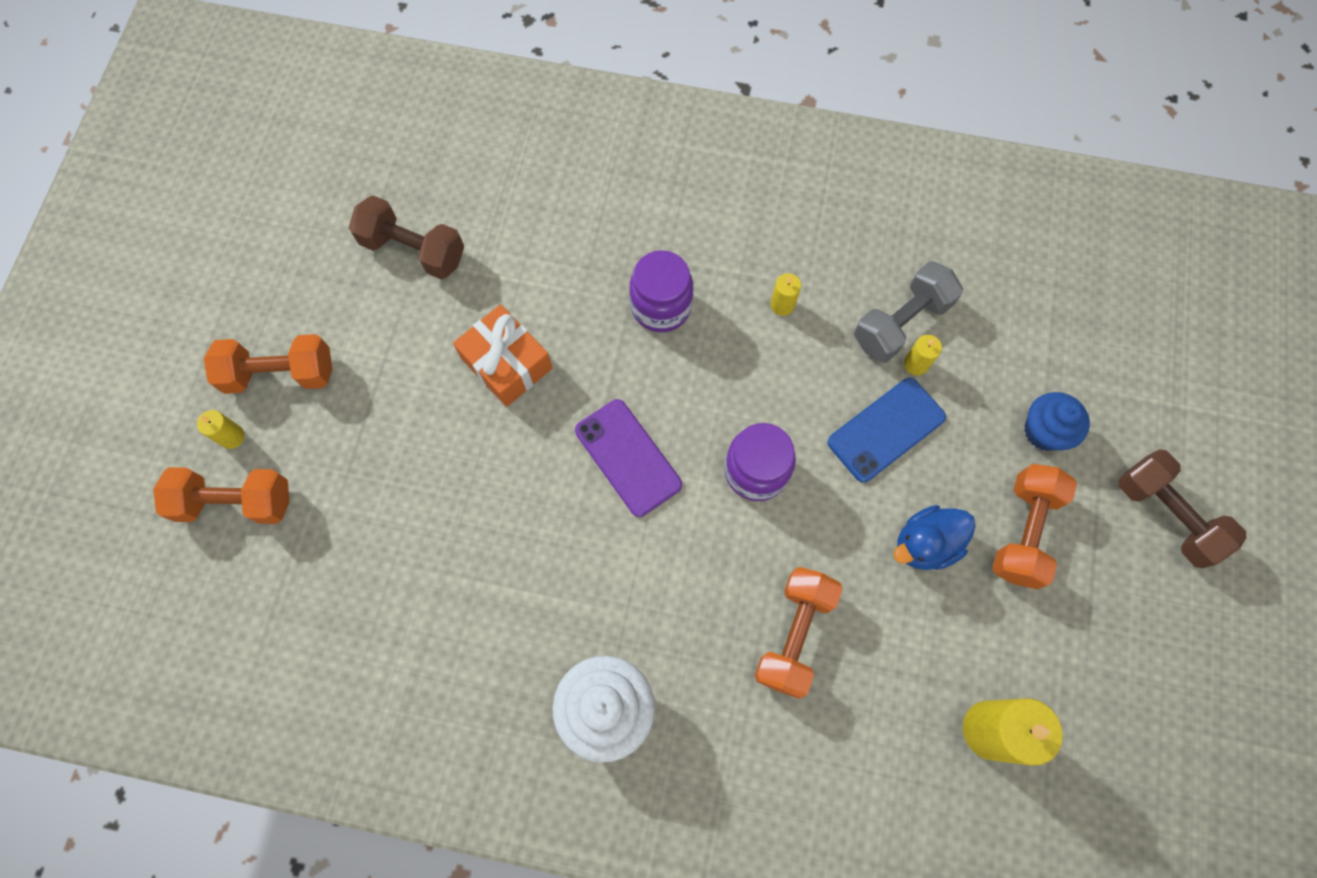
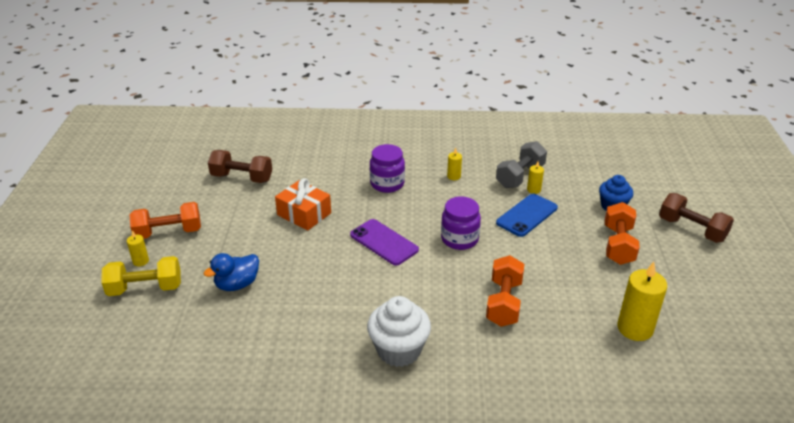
camera: 10 degrees left, 35 degrees down
orange dumbbell [153,467,289,524] -> yellow dumbbell [102,256,181,296]
blue duck [894,505,976,570] -> blue duck moved to [204,253,259,291]

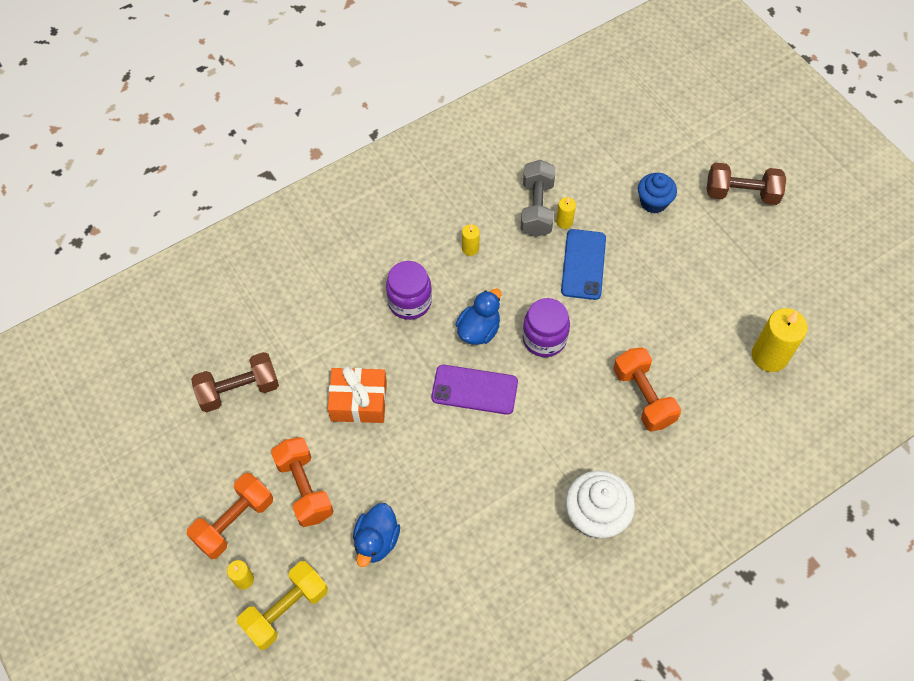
camera: 35 degrees left, 25 degrees up
orange dumbbell [605,202,640,265] -> orange dumbbell moved to [271,437,333,527]
none -> blue duck [456,289,501,345]

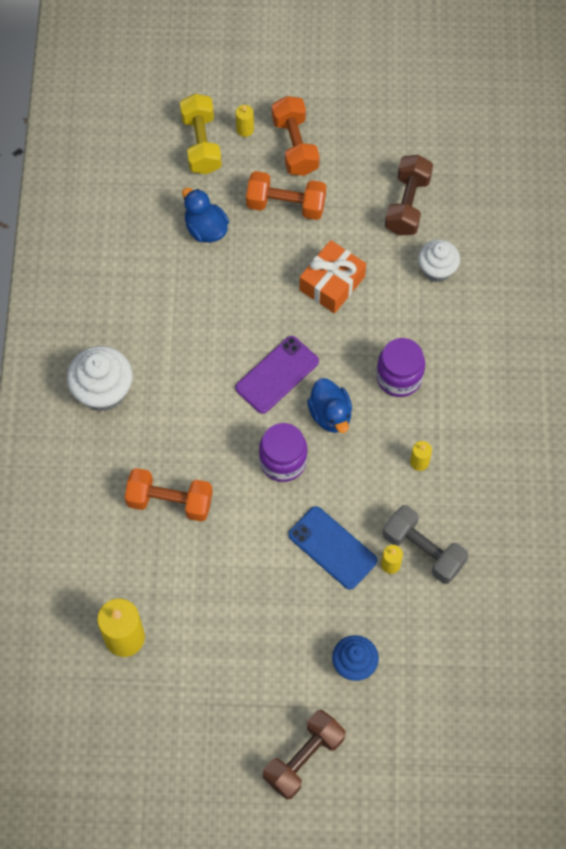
camera: 125 degrees right, 5 degrees up
none -> white cupcake [418,239,460,282]

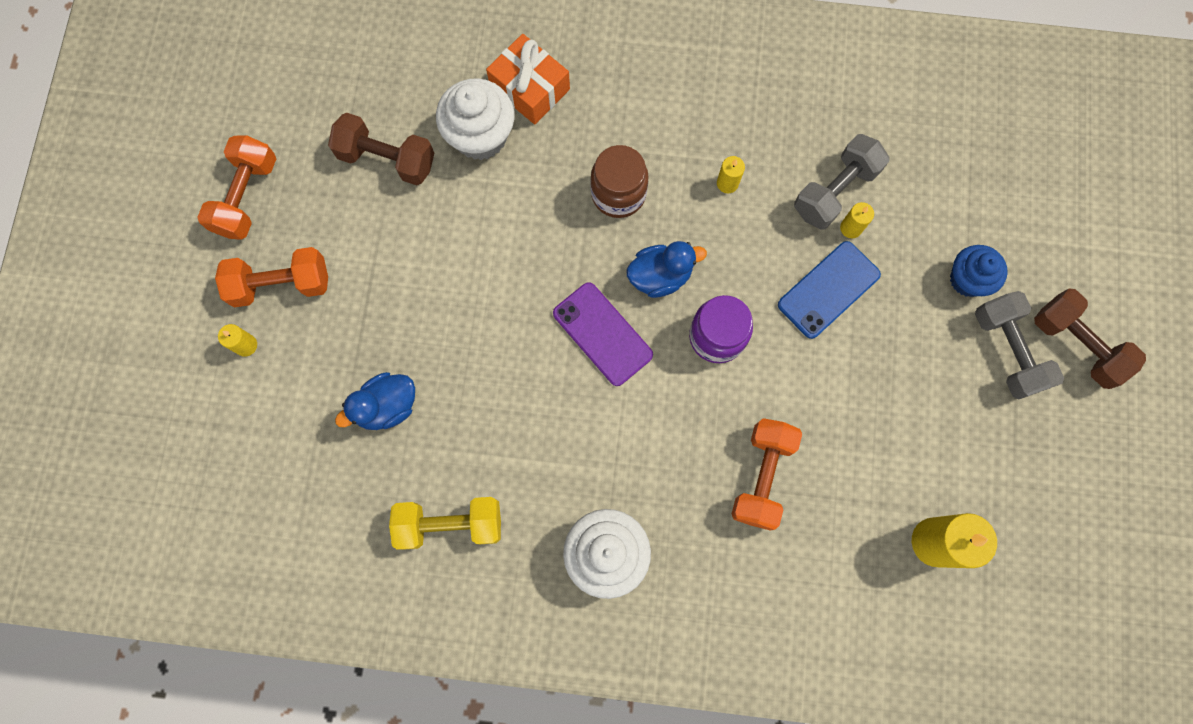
camera: 85 degrees left, 10 degrees up
yellow dumbbell [180,94,222,174] -> yellow dumbbell moved to [389,497,501,550]
orange dumbbell [246,171,326,220] -> orange dumbbell moved to [197,135,276,240]
orange gift [299,240,366,313] -> orange gift moved to [486,34,570,125]
purple jar [377,338,425,397] -> brown jar [590,145,649,218]
white cupcake [418,239,460,282] -> white cupcake [436,78,515,160], size x1.50
none -> grey dumbbell [975,291,1064,400]

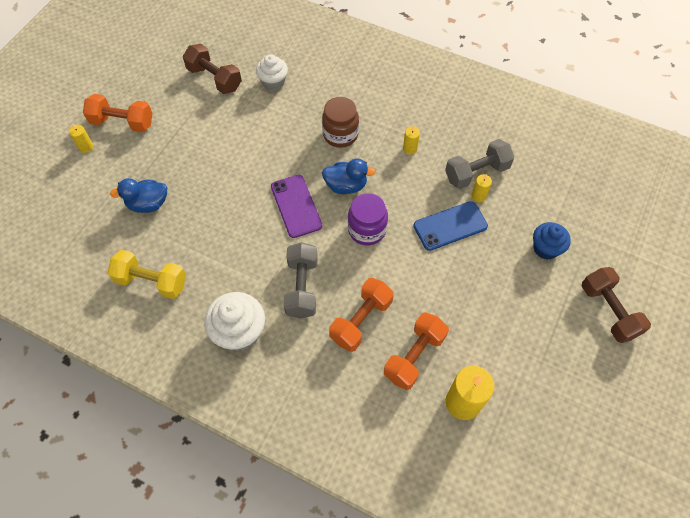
camera: 20 degrees right, 15 degrees down
orange dumbbell [197,135,276,240] -> orange dumbbell moved to [384,312,449,390]
white cupcake [436,78,515,160] -> white cupcake [256,55,288,91], size x0.67
orange gift [486,34,570,125] -> none
grey dumbbell [975,291,1064,400] -> grey dumbbell moved to [284,242,318,319]

